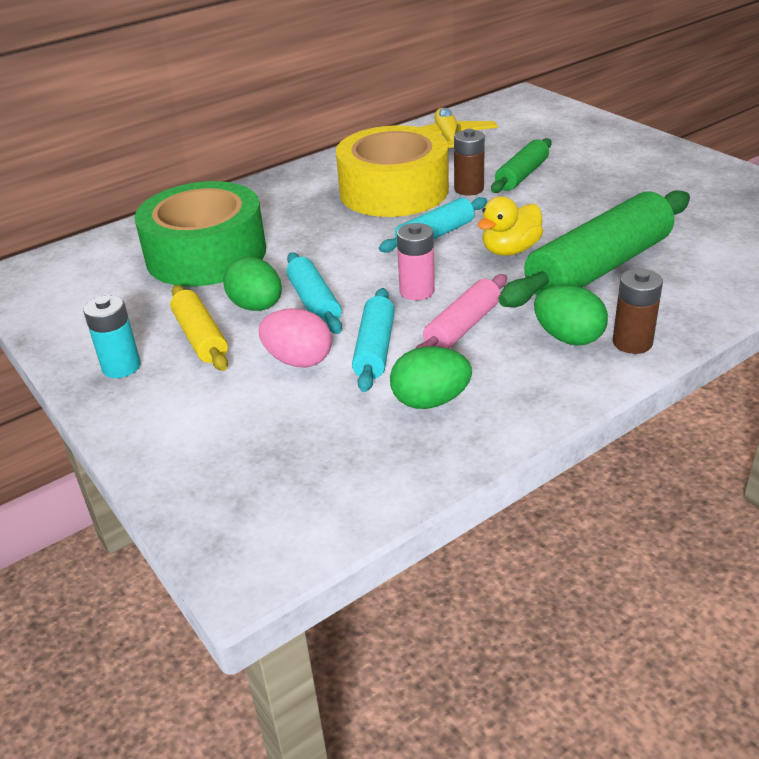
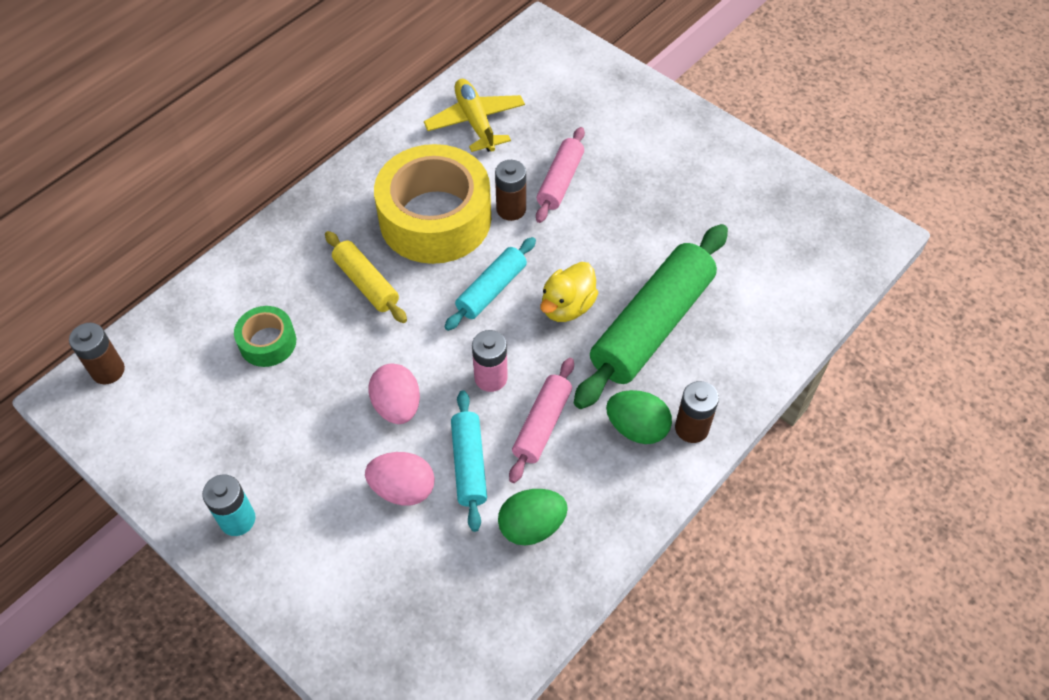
camera: 15 degrees left, 20 degrees up
green tape [135,181,266,286] -> green tape [234,306,296,367], size x0.47
yellow rolling pin [170,285,228,371] -> yellow rolling pin moved to [325,231,407,323]
green egg [223,257,282,311] -> none
turquoise rolling pin [286,252,342,334] -> pink egg [368,364,420,424]
green rolling pin [491,138,552,193] -> pink rolling pin [536,127,585,223]
none -> brown battery [69,323,125,384]

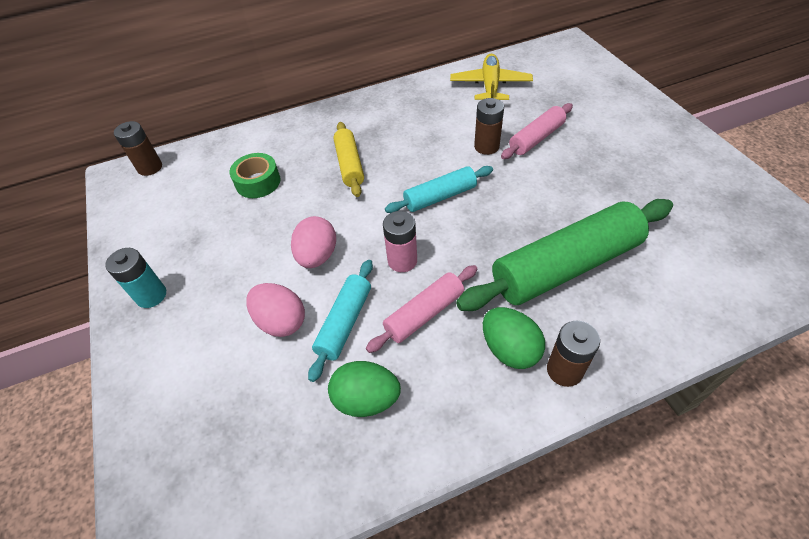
camera: 30 degrees right, 5 degrees down
yellow tape [374,144,491,264] -> none
yellow duck [540,262,598,322] -> none

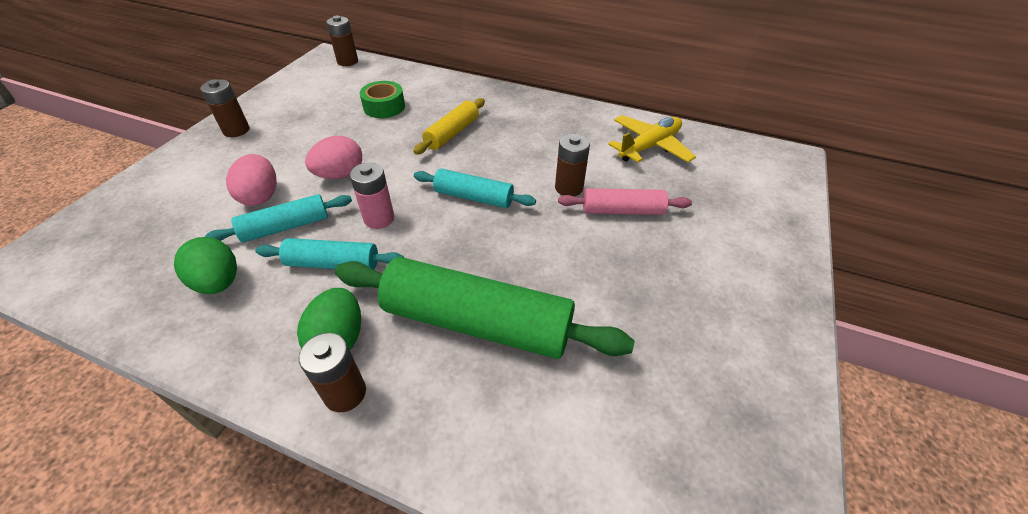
camera: 40 degrees right, 5 degrees down
turquoise battery [105,248,166,308] -> brown battery [200,79,249,137]
pink rolling pin [366,265,477,353] -> turquoise rolling pin [255,238,404,270]

